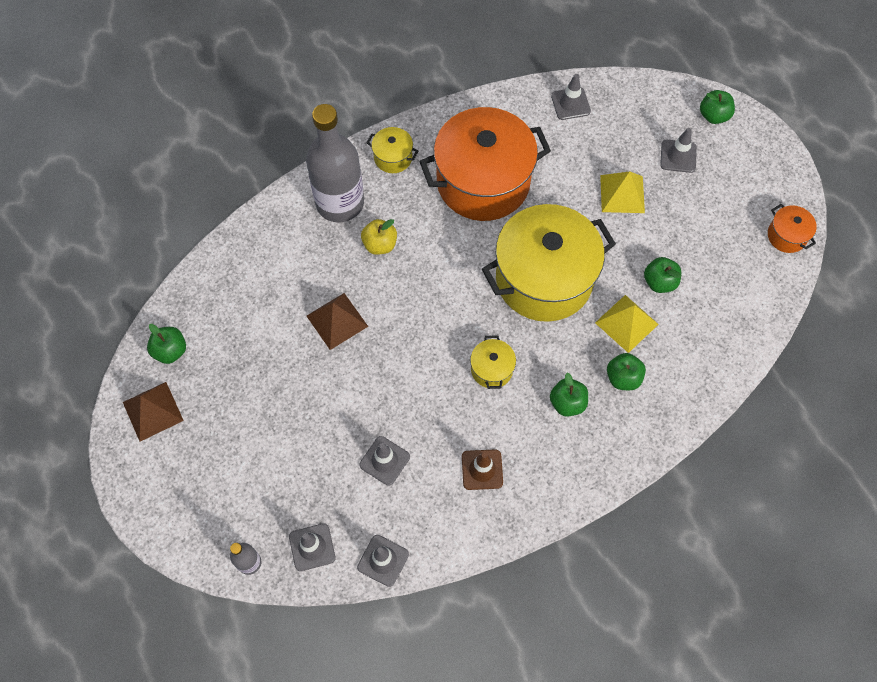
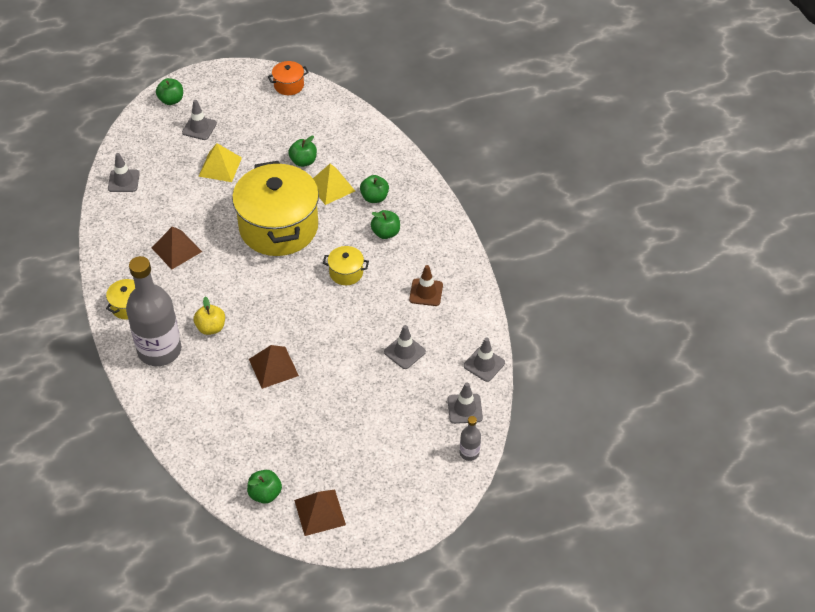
camera: 80 degrees left, 15 degrees down
orange pot [419,107,551,221] -> brown pyramid [152,226,202,270]

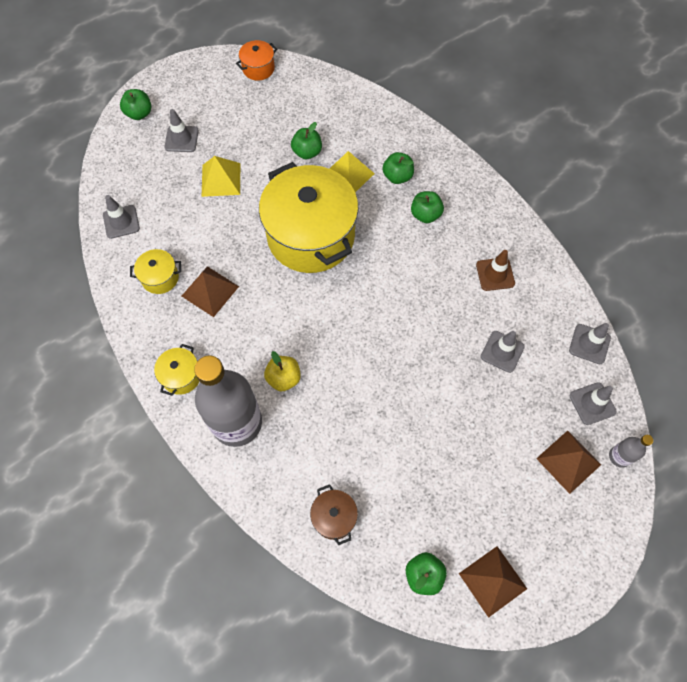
camera: 15 degrees left, 15 degrees up
brown pyramid [249,345,299,389] -> brown pyramid moved to [536,430,601,494]
yellow pot [323,246,369,285] -> yellow pot moved to [130,249,181,294]
none -> brown pot [310,484,358,545]

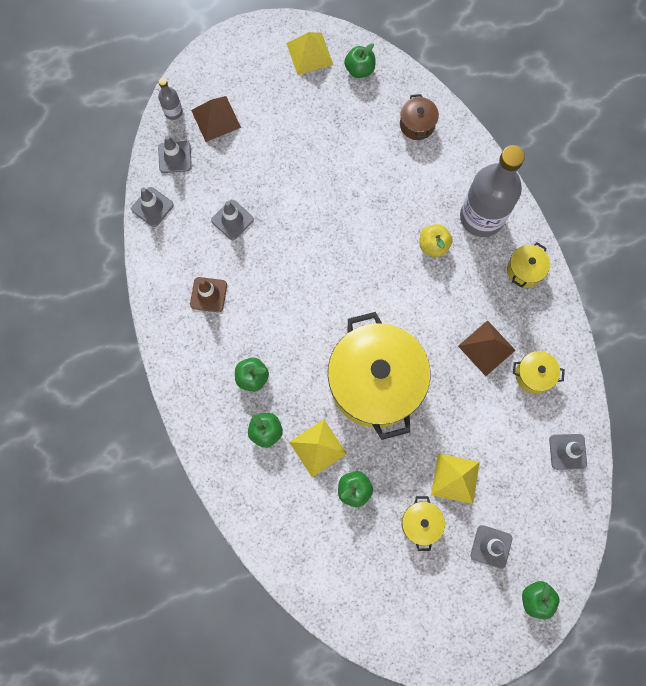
camera: 165 degrees left, 10 degrees up
orange pot [236,40,277,81] -> none
brown pyramid [459,546,527,618] -> yellow pyramid [286,32,333,75]
none -> yellow pot [401,496,445,551]

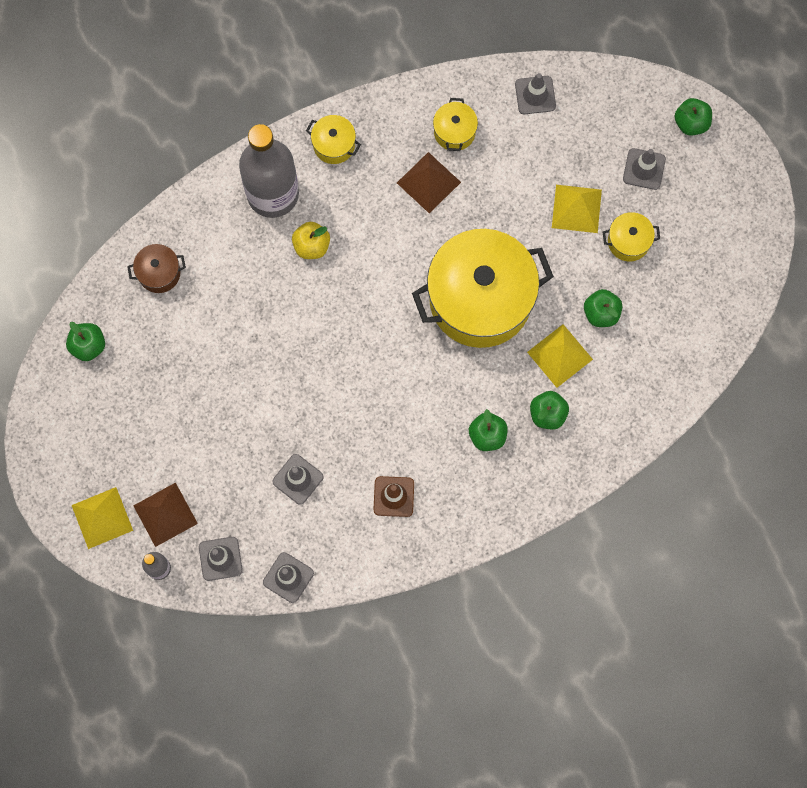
camera: 95 degrees left, 0 degrees up
yellow pyramid [286,32,333,75] -> yellow pyramid moved to [72,487,133,549]

